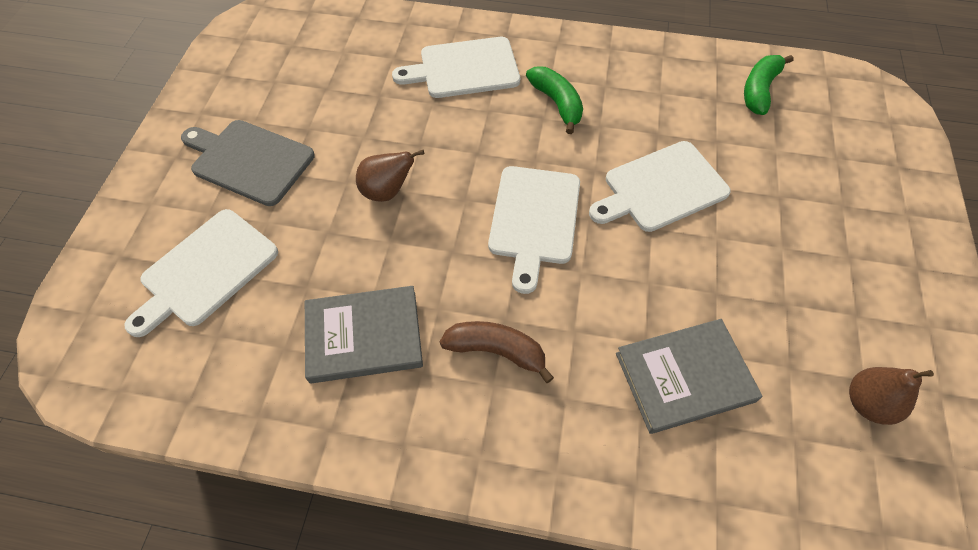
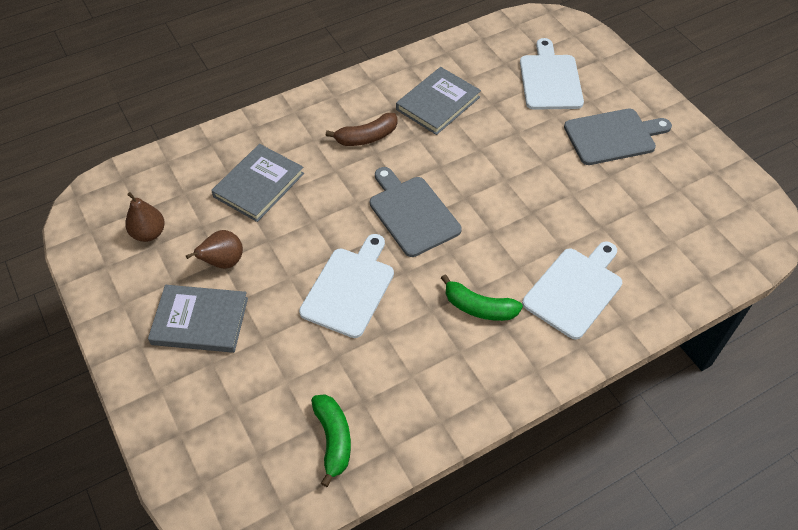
camera: 140 degrees right, 5 degrees down
brown pear [356,150,424,202] -> brown pear moved to [186,230,243,269]
white cutting board [488,166,580,294] -> grey cutting board [370,167,462,257]
none -> grey book [148,285,248,353]

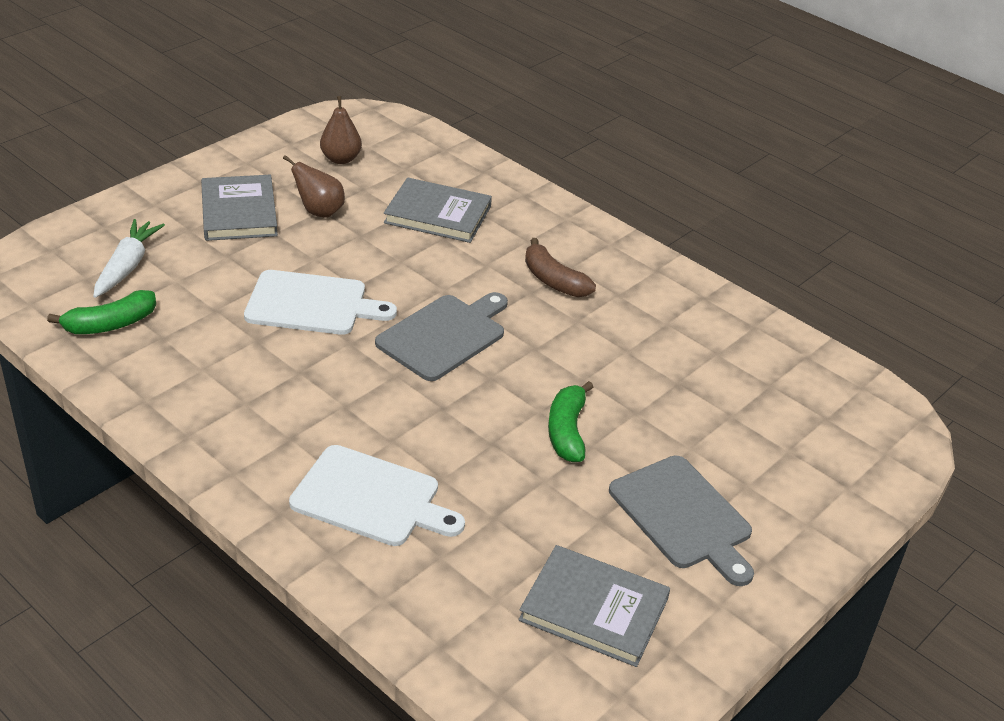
camera: 70 degrees right, 15 degrees down
grey book [396,67,481,135] -> grey book moved to [518,545,670,667]
green banana [441,274,523,321] -> green banana moved to [548,381,593,462]
white cutting board [520,38,584,110] -> none
none -> white carrot [93,219,165,298]

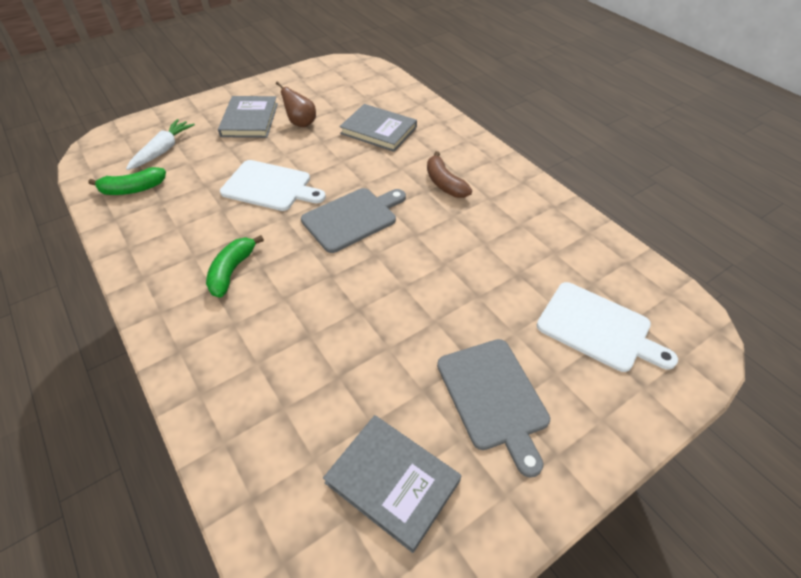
camera: 15 degrees right, 10 degrees up
white cutting board [289,445,465,546] -> white cutting board moved to [537,282,678,372]
brown pear [320,96,362,164] -> none
green banana [548,381,593,462] -> green banana moved to [206,235,264,298]

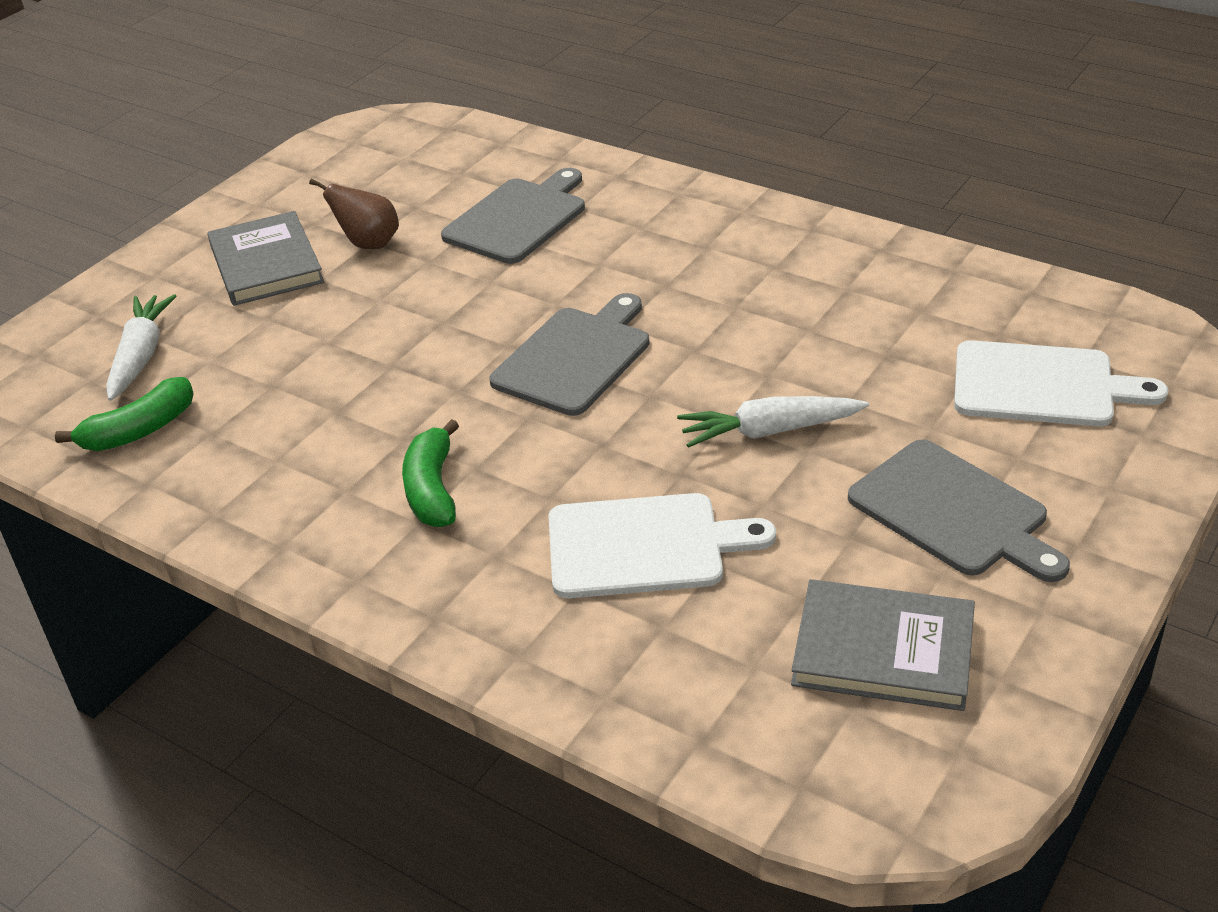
camera: 20 degrees left, 10 degrees down
white cutting board [220,160,326,211] -> white cutting board moved to [549,493,776,598]
grey book [340,104,417,152] -> grey cutting board [441,168,585,264]
brown banana [427,151,472,198] -> none
none -> white carrot [677,396,869,448]

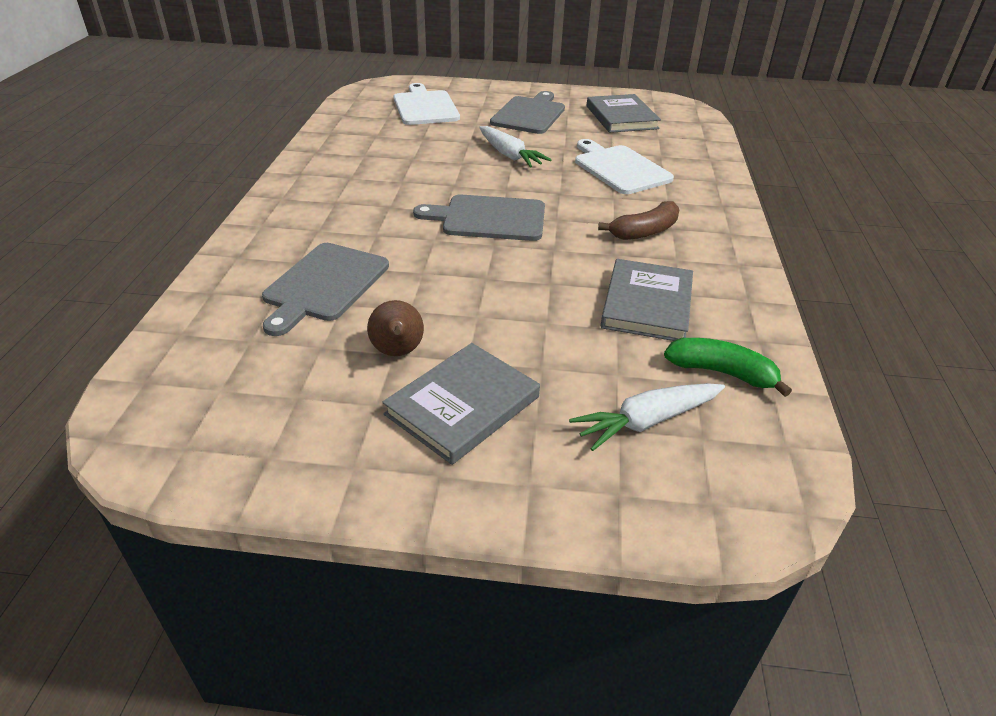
camera: 120 degrees left, 0 degrees up
green banana [402,419,459,527] -> brown banana [598,201,679,240]
grey cutting board [441,168,585,264] -> grey cutting board turned 75 degrees counterclockwise [262,243,389,336]
none -> grey book [601,259,693,341]

